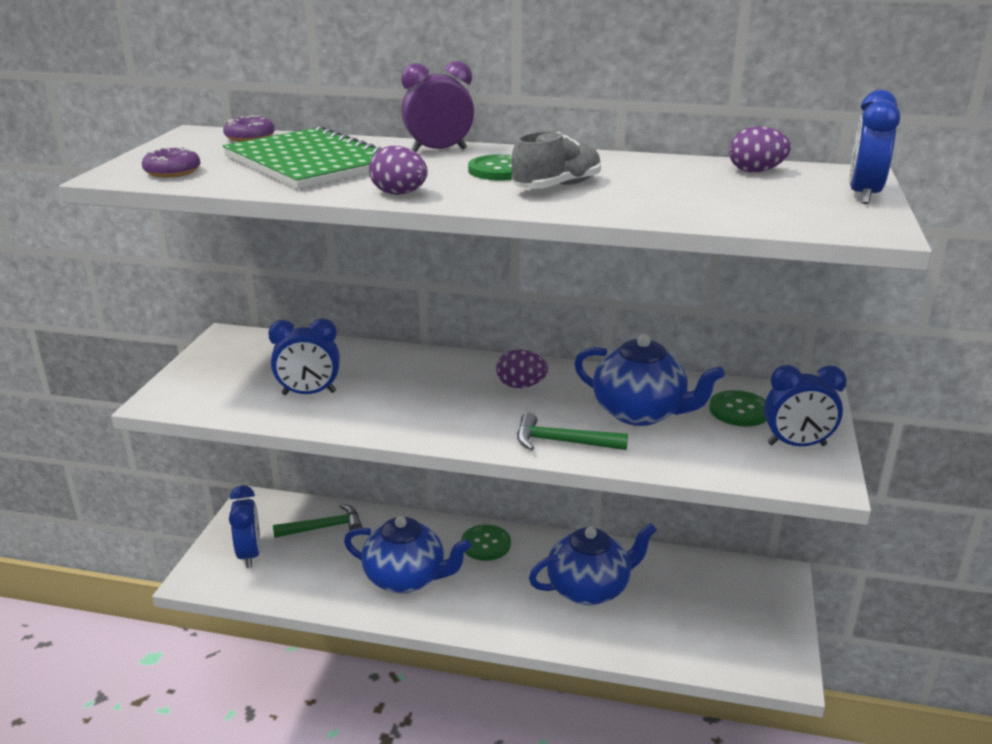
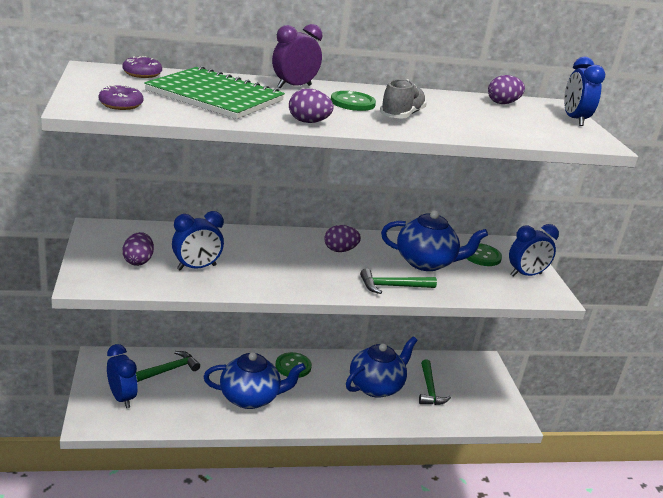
camera: 25 degrees left, 0 degrees up
none -> purple egg [122,232,154,266]
none -> green hammer [419,359,451,405]

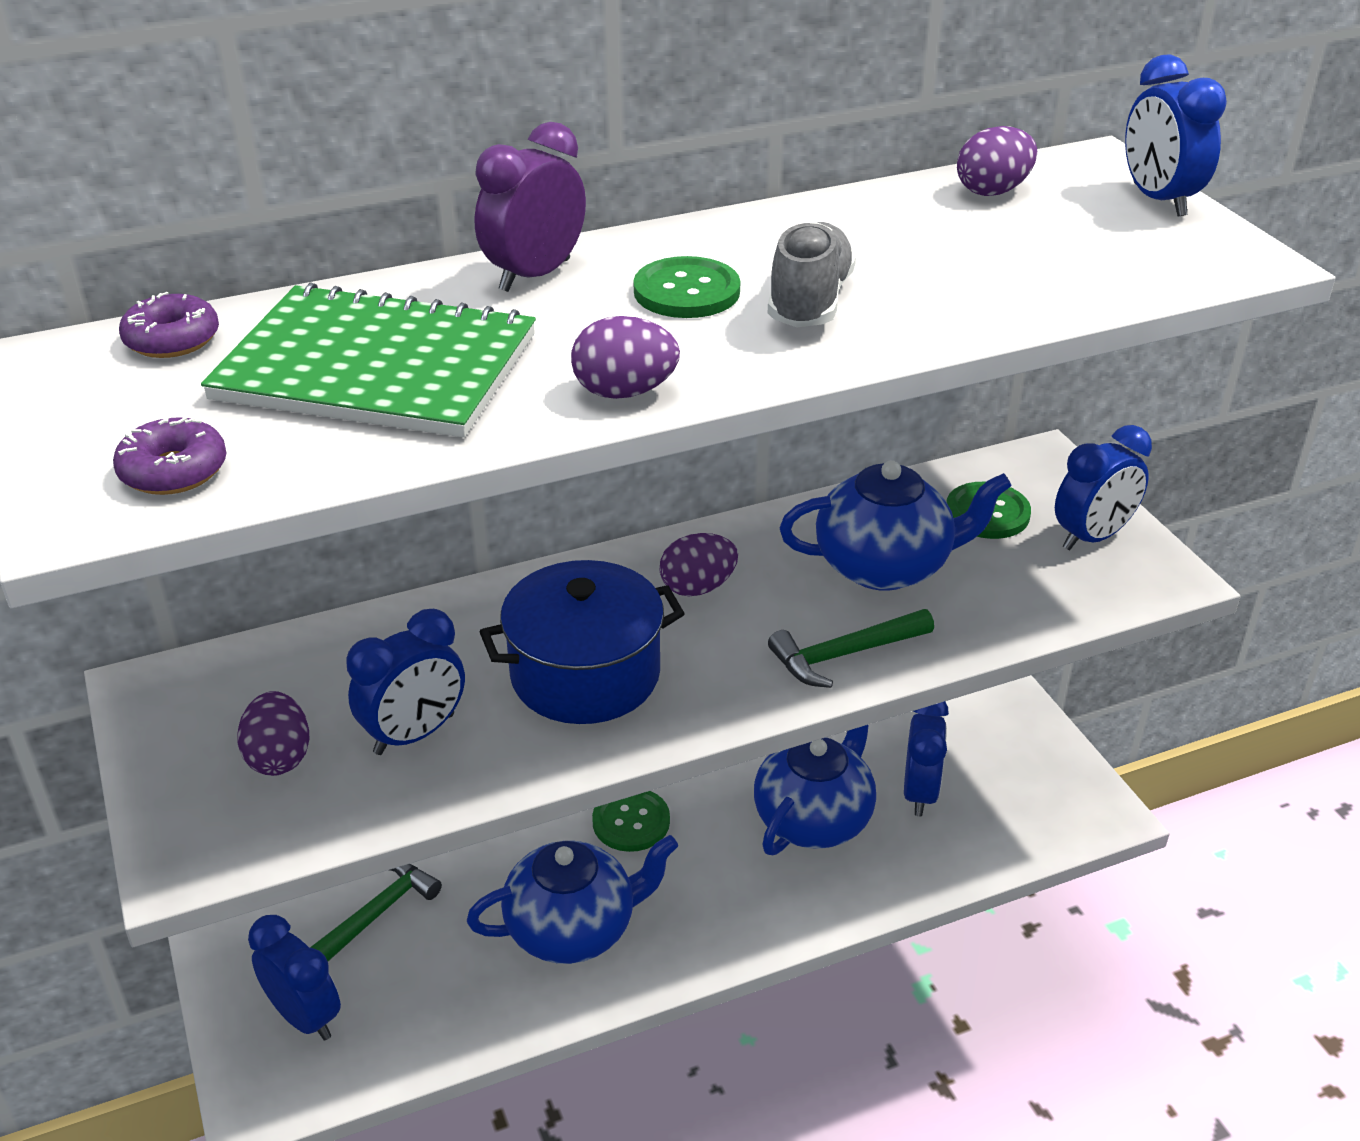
camera: 10 degrees left, 10 degrees up
green hammer [419,359,451,405] -> blue clock [904,701,949,816]
none -> blue pot [480,560,685,724]

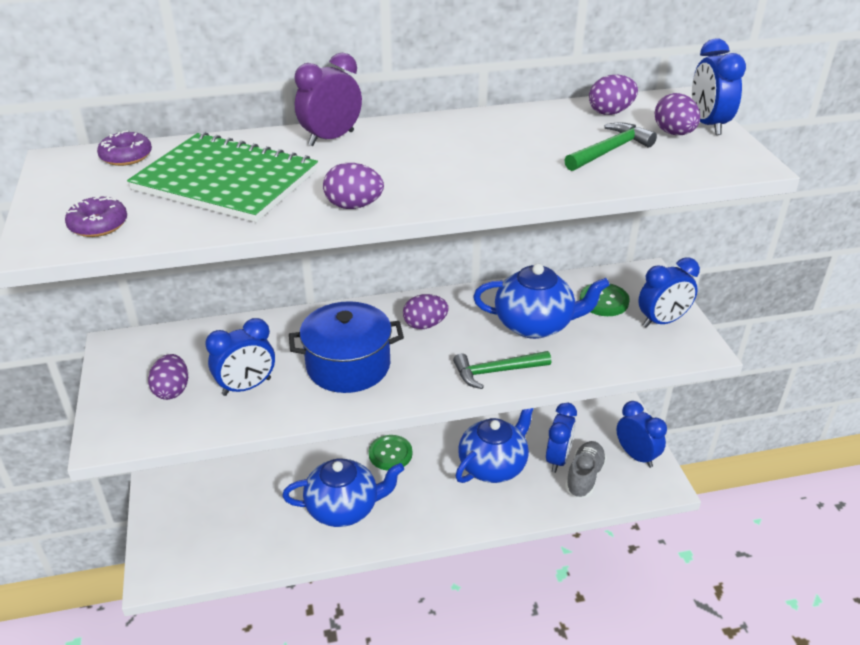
camera: 10 degrees right, 0 degrees up
blue clock [248,915,341,1041] -> blue clock moved to [616,401,667,468]
green hammer [310,864,442,961] -> green hammer moved to [564,122,657,171]
green button [633,256,740,318] -> none
grey shoe [768,221,856,327] -> grey shoe moved to [565,441,607,498]
none -> purple egg [655,93,700,135]

